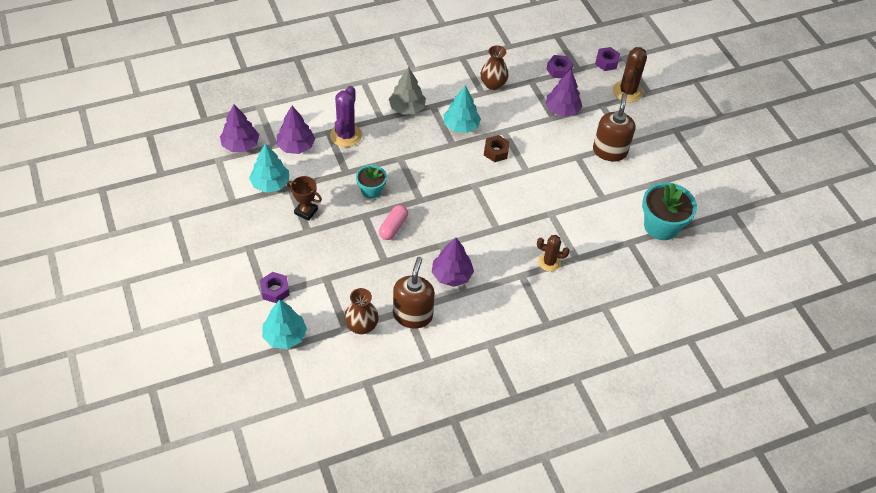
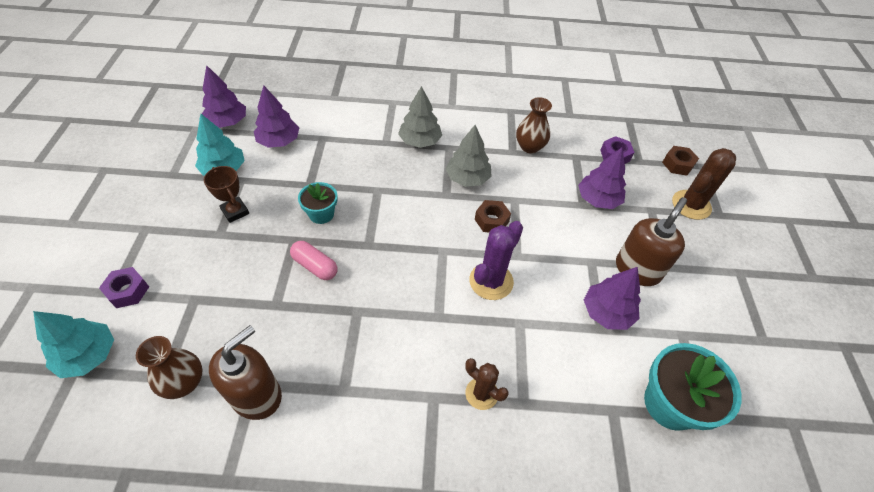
camera: 25 degrees right, 0 degrees up
purple cactus [330,86,362,147] -> purple cactus moved to [469,221,523,300]
pink capsule [379,205,408,240] -> pink capsule turned 75 degrees clockwise [290,241,338,280]
purple tree [432,237,474,287] -> purple tree moved to [584,267,641,330]
turquoise tree [443,85,481,133] -> grey tree [445,125,492,187]
purple nut [595,47,620,71] -> brown nut [662,146,699,175]

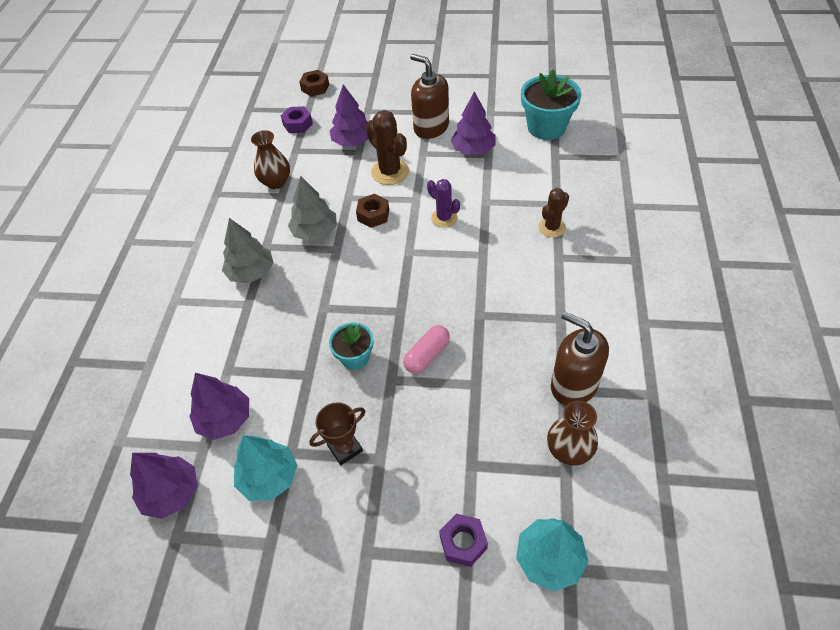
camera: 80 degrees left, 0 degrees up
purple cactus [469,221,523,300] -> purple cactus [427,179,460,228], size x0.65
brown cactus [672,148,736,220] -> brown cactus moved to [366,110,409,185]

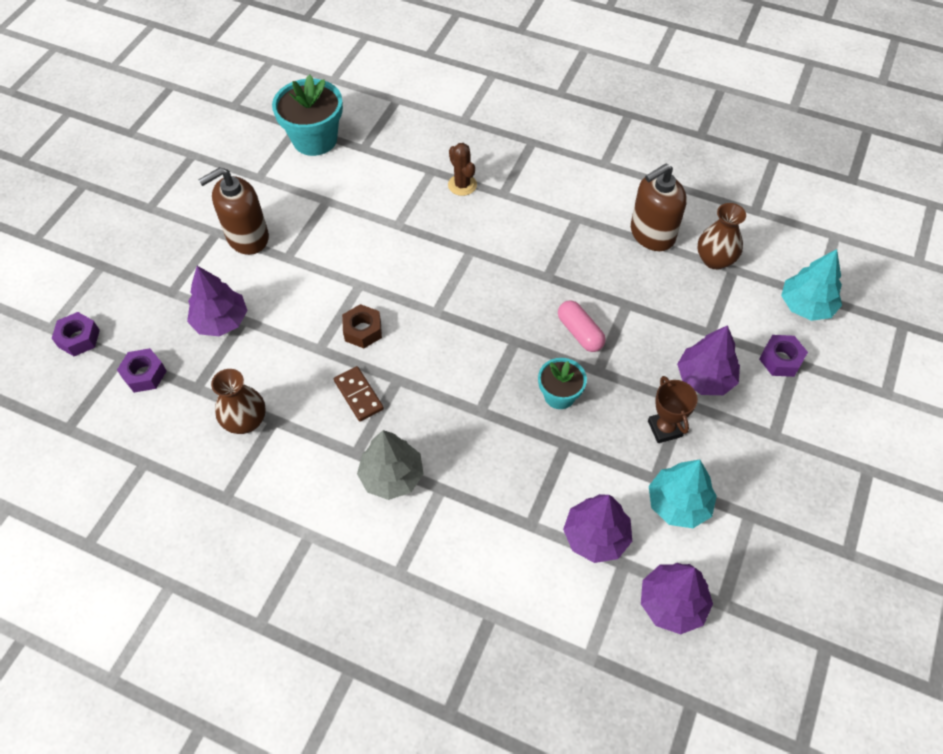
camera: 75 degrees left, 5 degrees up
grey tree [288,176,337,241] -> brown domino [334,366,384,421]
brown nut [299,70,329,97] -> purple nut [52,312,100,356]
brown cactus [366,110,409,185] -> none
purple cactus [427,179,460,228] -> none
purple tree [451,91,496,155] -> purple tree moved to [677,325,740,395]

